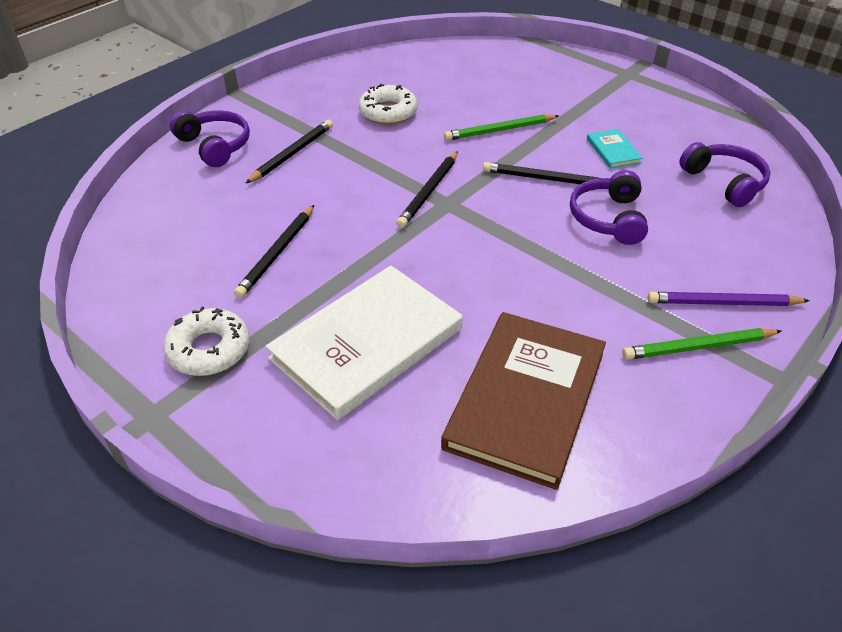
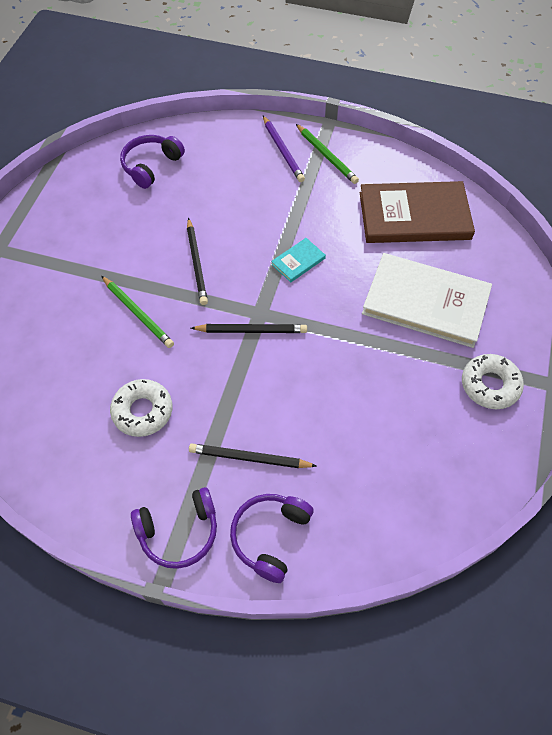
camera: 115 degrees left, 15 degrees up
black pencil [234,205,314,298] -> none
purple headphones [570,170,648,245] -> purple headphones moved to [131,487,217,569]
turquoise book [587,129,643,169] -> turquoise book moved to [271,238,326,282]

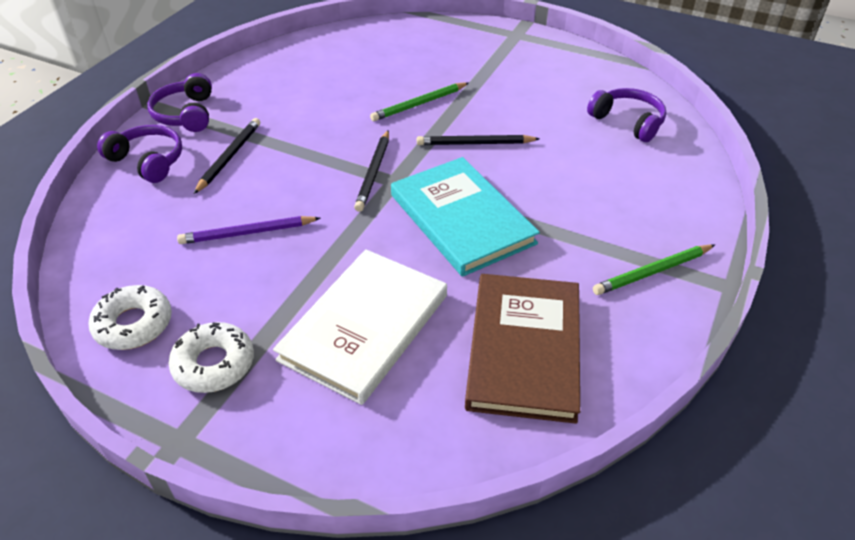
camera: 100 degrees right, 15 degrees down
white donut [110,379,172,437] -> white donut moved to [88,285,172,350]
purple pencil [263,116,305,182] -> purple pencil moved to [177,216,320,244]
turquoise book [271,238,326,282] -> turquoise book [391,157,540,277], size x2.33

